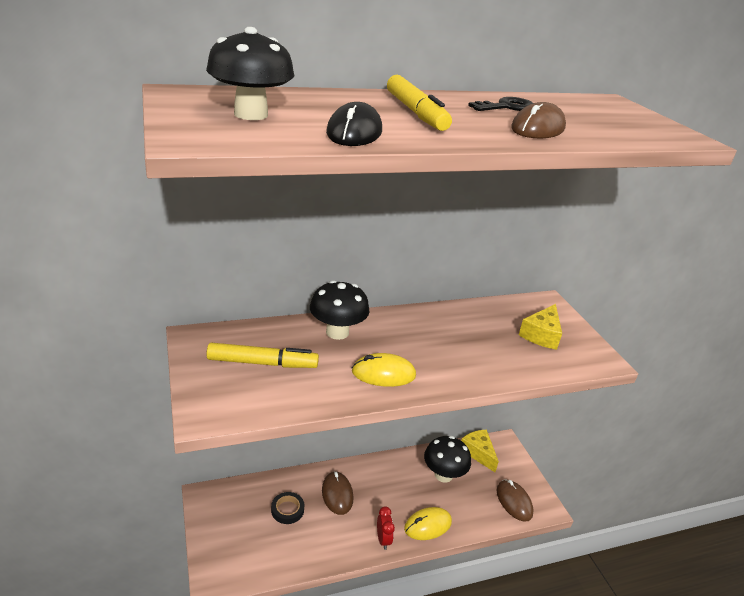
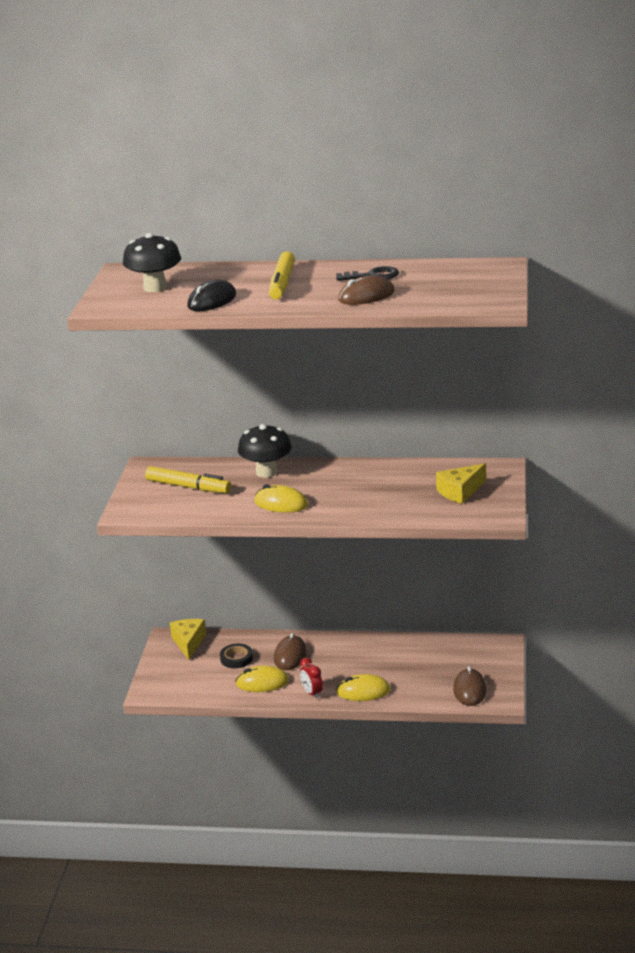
camera: 30 degrees right, 5 degrees down
red clock [377,506,395,550] -> red clock turned 135 degrees clockwise [300,658,323,699]
black mushroom [424,436,471,483] -> none
yellow cheese [461,430,499,472] -> yellow cheese moved to [170,619,206,660]
none -> yellow mouse [235,665,289,692]

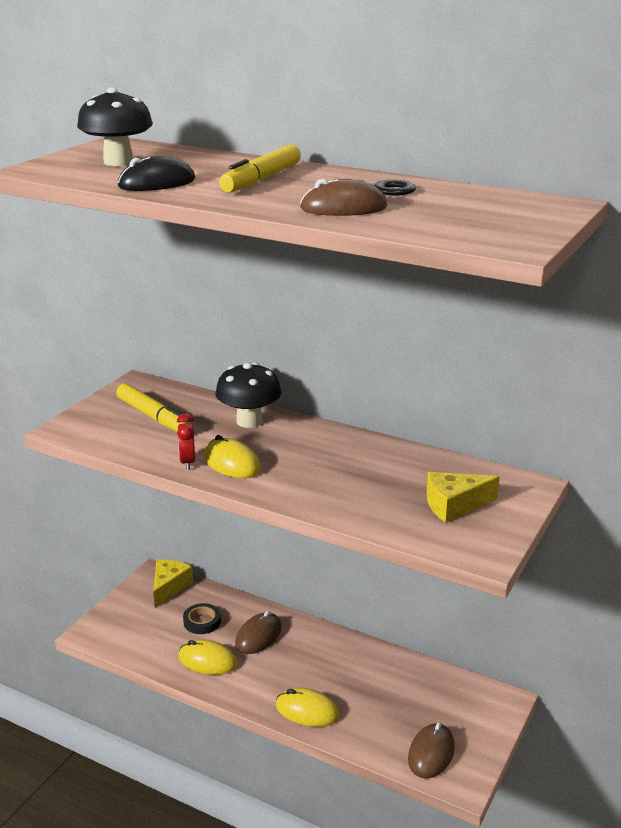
camera: 20 degrees right, 0 degrees up
red clock [300,658,323,699] -> red clock moved to [177,413,195,470]

